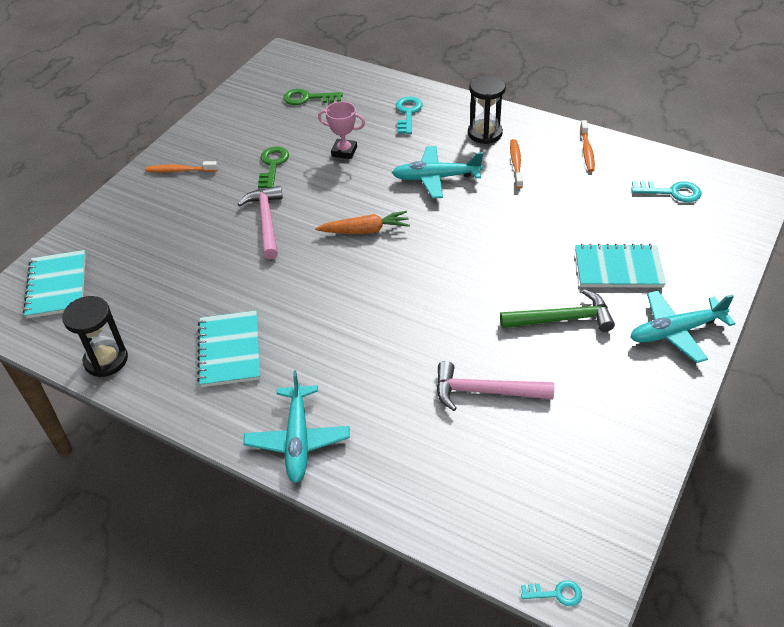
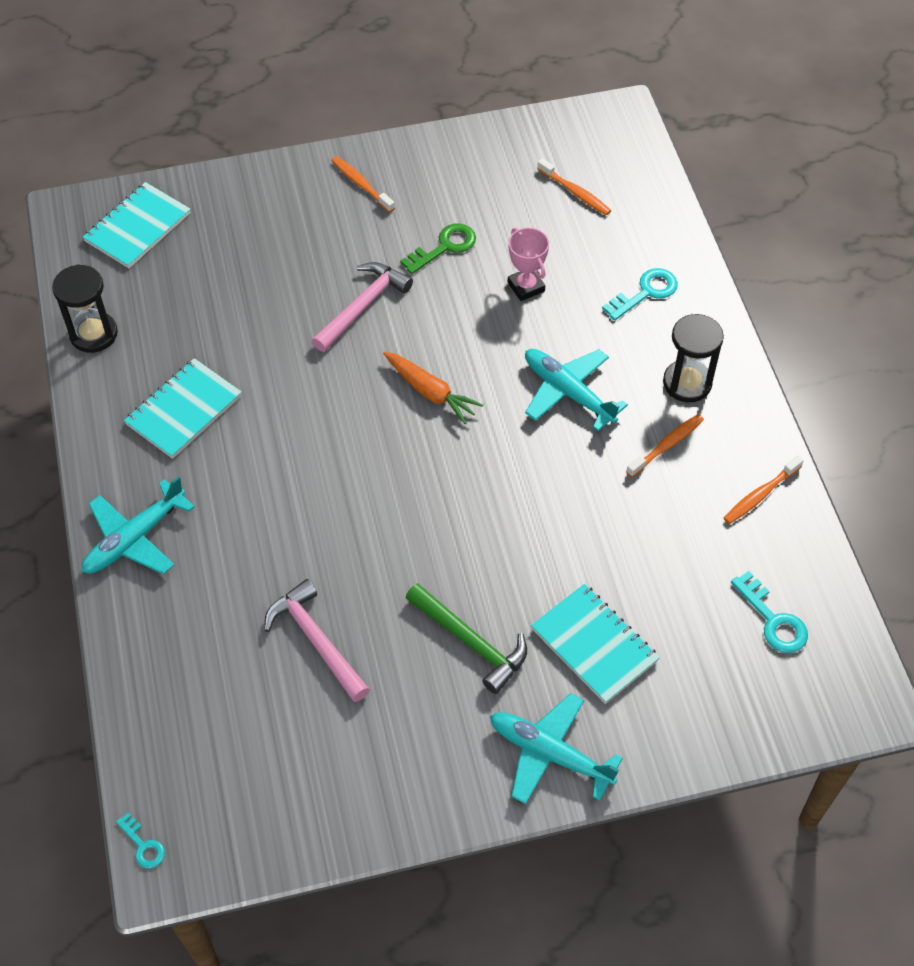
camera: 45 degrees right, 10 degrees up
green key [283,89,343,105] -> orange toothbrush [537,158,611,215]

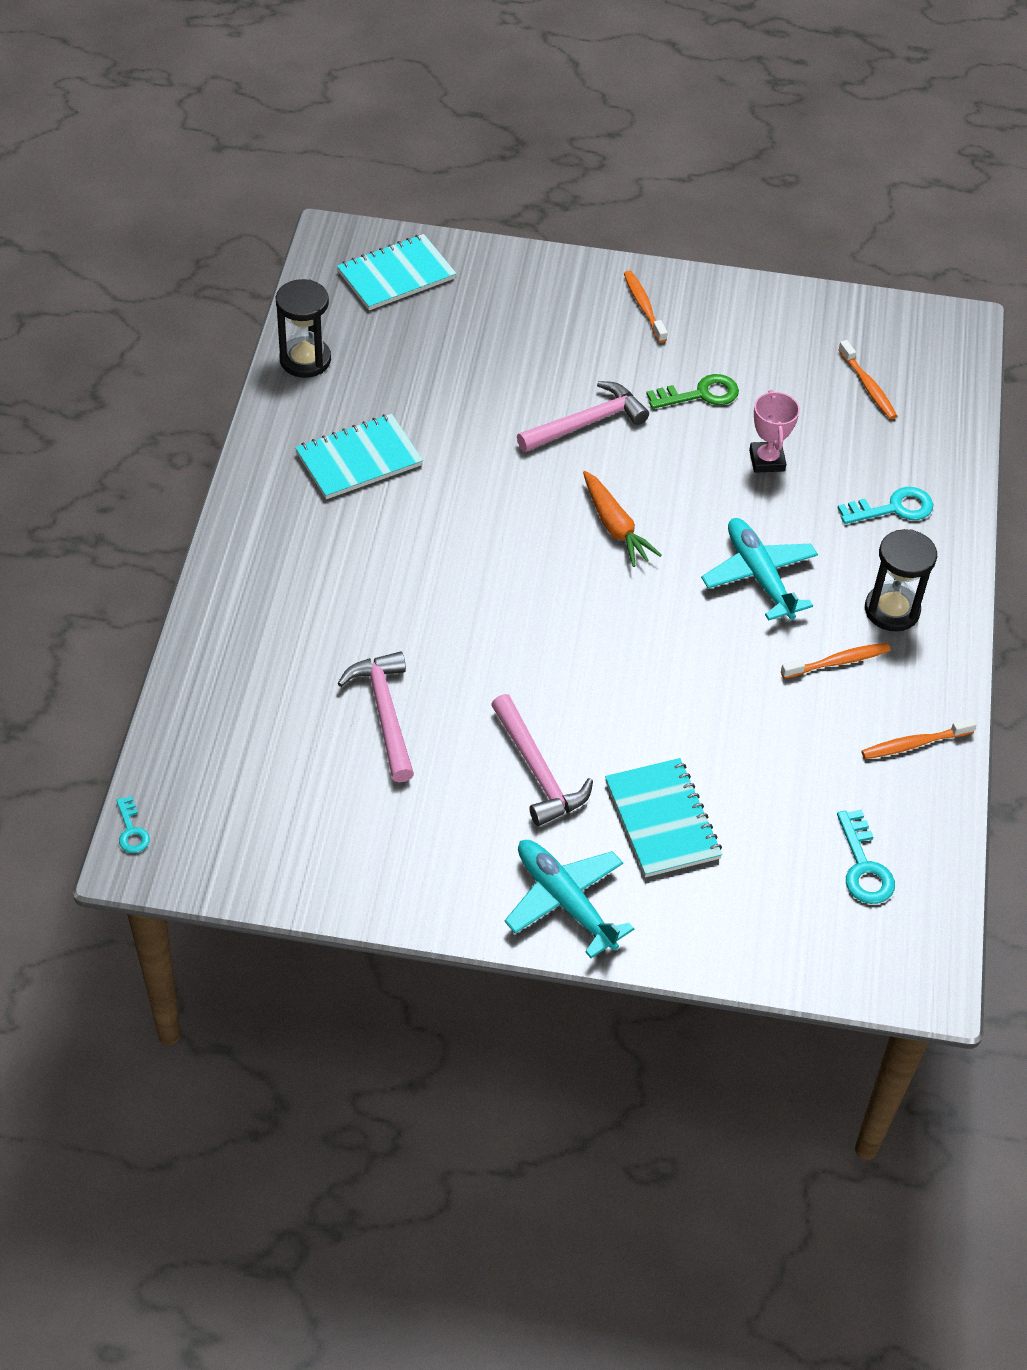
camera: 20 degrees right, 5 degrees down
turquoise plane [82,476,195,574] -> none
green hammer [406,583,527,694] -> pink hammer [491,694,593,826]

